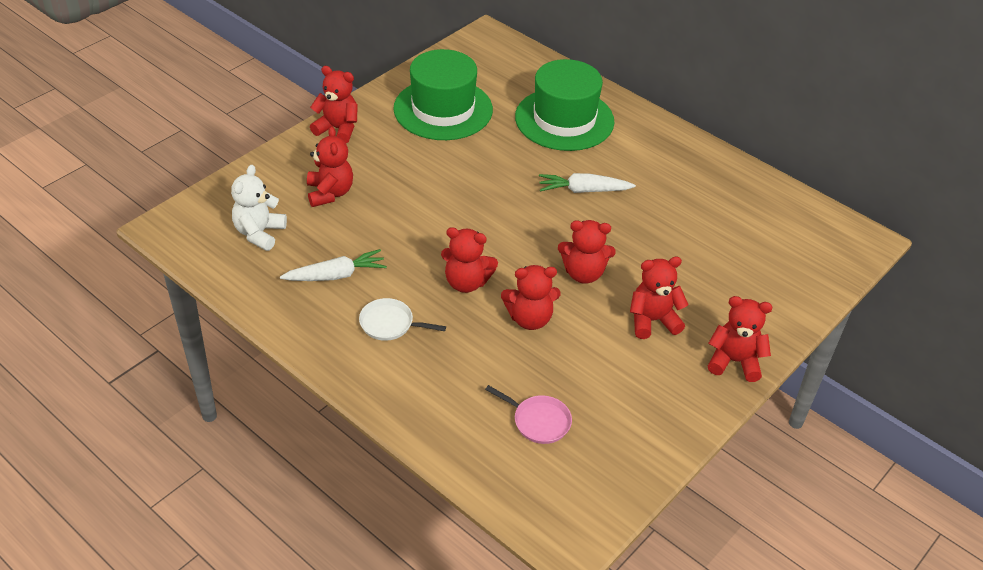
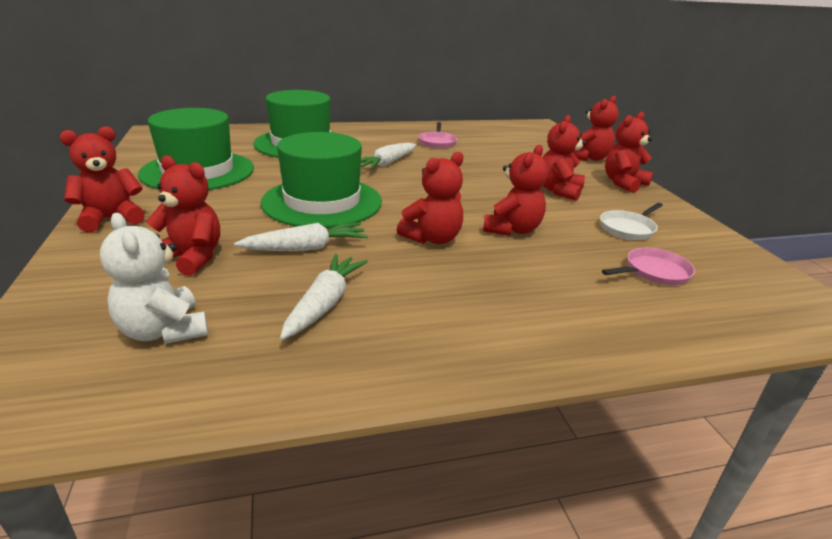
camera: 55 degrees left, 15 degrees down
white pan [359,298,446,341] -> white pan moved to [600,203,663,240]
red teddy bear [558,220,616,284] -> red teddy bear moved to [572,96,619,161]
none -> white carrot [234,222,368,251]
none -> green hat [261,132,382,228]
none -> pink pan [418,122,457,148]

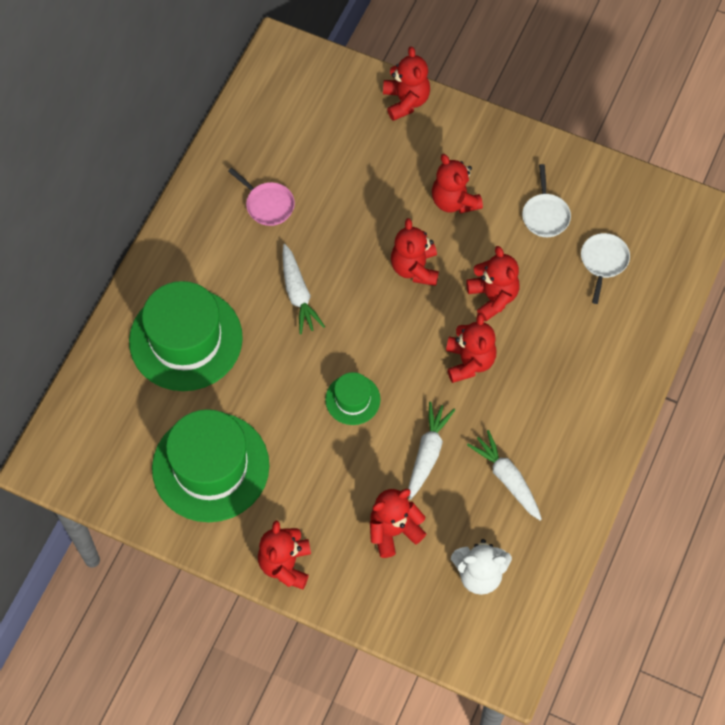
camera: 50 degrees left, 35 degrees up
green hat [261,132,382,228] -> green hat [325,372,381,425], size x0.48
pink pan [602,248,695,285] -> white pan [581,233,630,304]
red teddy bear [605,112,653,193] -> red teddy bear moved to [391,218,439,286]

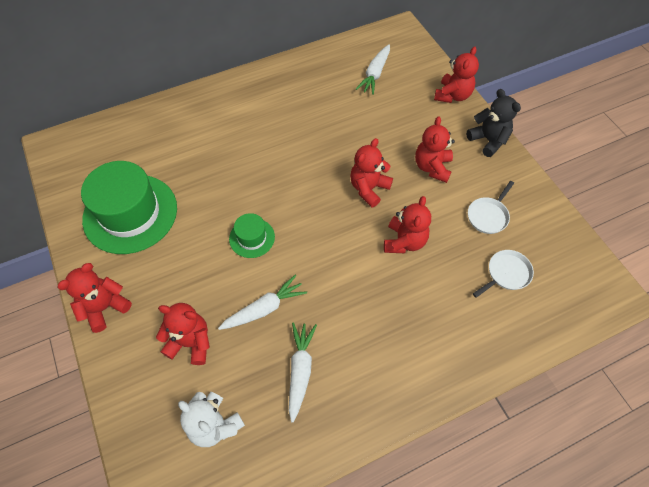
camera: 40 degrees right, 5 degrees down
green hat [129,281,243,391] -> none
pink pan [228,167,295,226] -> none
white carrot [283,244,325,335] -> white carrot moved to [356,44,390,95]
red teddy bear [446,313,497,383] -> none
none -> black teddy bear [466,89,521,157]

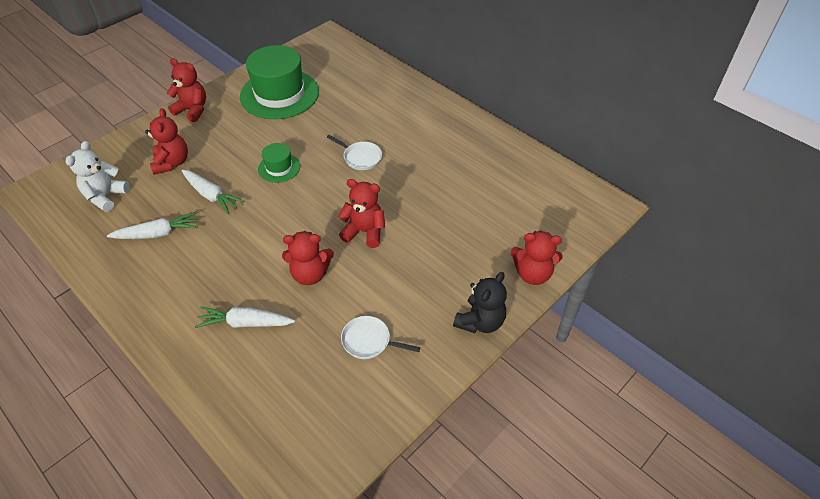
camera: 70 degrees right, 10 degrees down
white carrot [356,44,390,95] -> white carrot moved to [195,306,295,328]
red teddy bear [415,116,455,183] -> none
white pan [473,250,534,298] -> white pan moved to [327,135,382,170]

